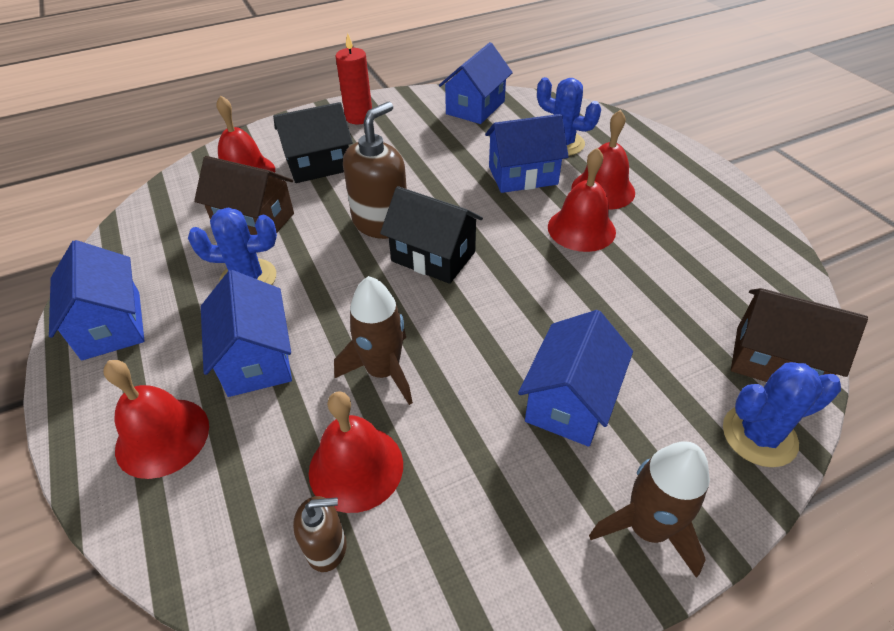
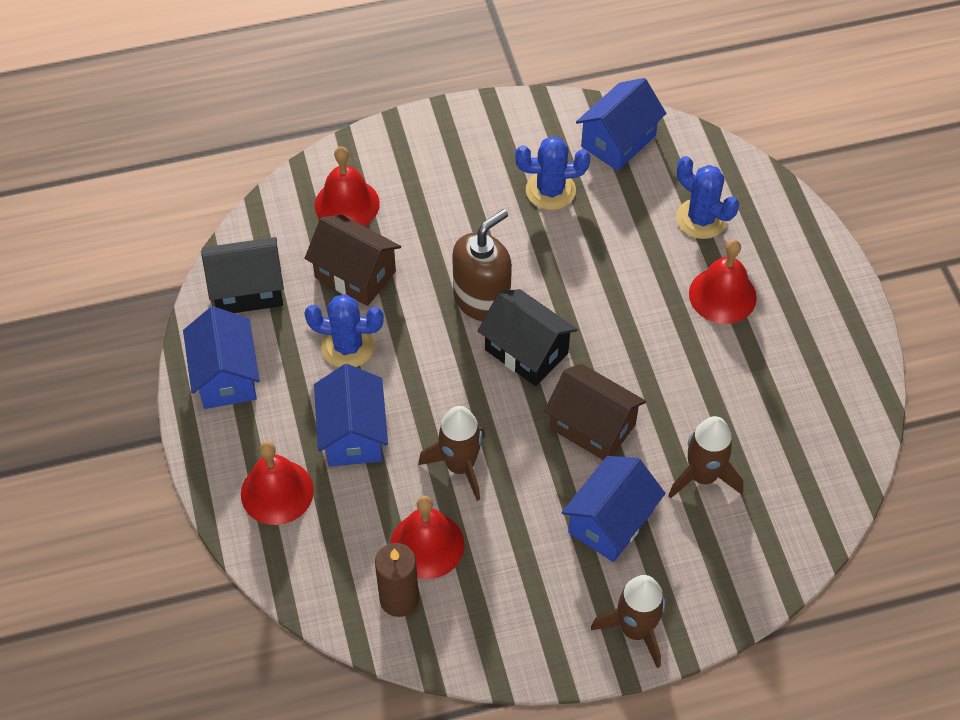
camera: 10 degrees right, 10 degrees up
black house [273,102,353,183] -> black house moved to [202,237,284,313]
brown soap dispenser [293,496,347,572] -> brown candle [375,543,419,617]
red candle [336,33,372,124] -> none
blue house [485,114,569,193] -> none
red bell [548,147,616,252] -> none
blue cactus [723,362,841,467] -> blue cactus moved to [515,136,590,210]
brown house [731,288,868,382] -> brown house moved to [544,364,646,460]
none -> brown rocket [668,416,743,499]

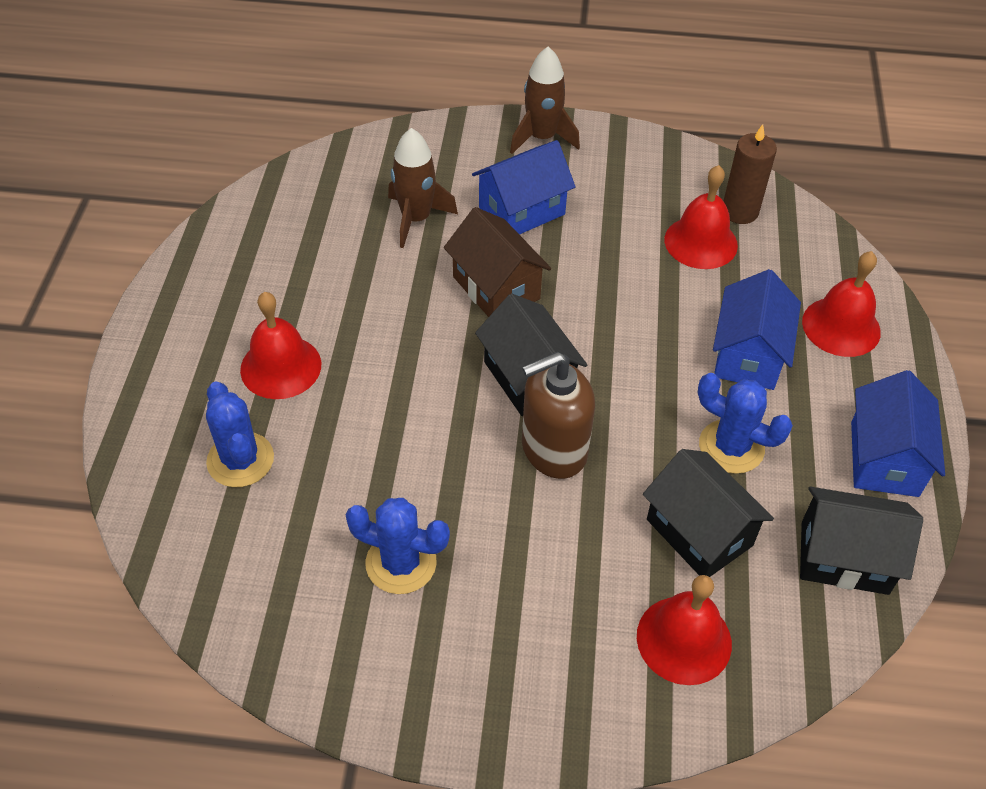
camera: 160 degrees left, 5 degrees down
brown house [305,215,401,306] -> black house [643,449,774,577]
brown rocket [418,406,485,501] -> none
blue house [576,78,666,171] -> none

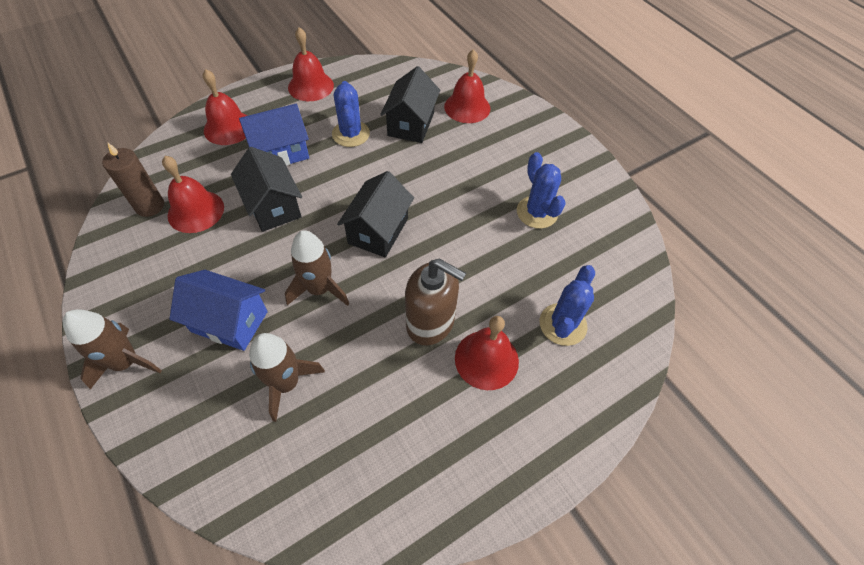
camera: 130 degrees left, 5 degrees up
brown house [444,207,551,317] -> brown rocket [285,230,349,306]
brown soap dispenser [522,352,595,479] -> brown soap dispenser moved to [405,259,466,346]
black house [800,487,923,595] -> black house moved to [231,147,302,232]
blue house [851,370,945,497] -> red bell [288,27,334,101]

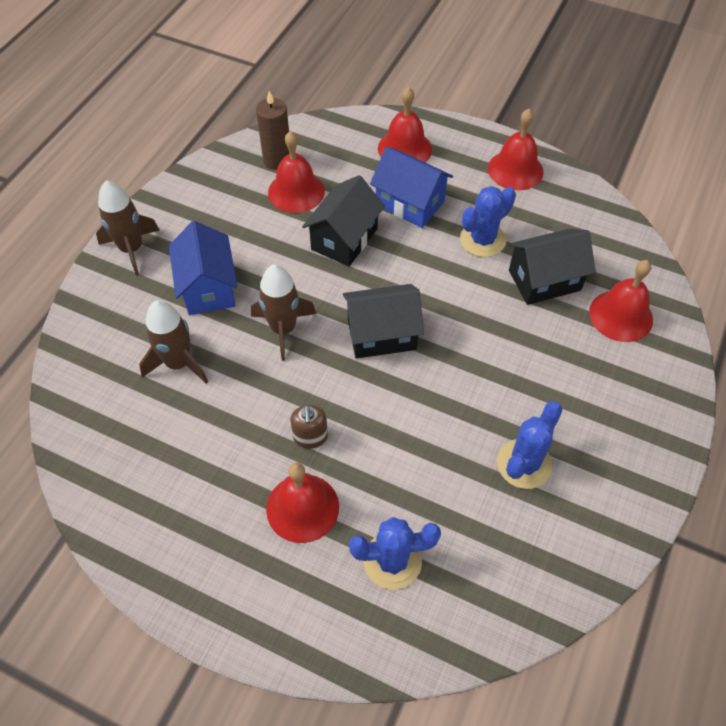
camera: 60 degrees right, 0 degrees up
brown soap dispenser [405,259,466,346] -> brown soap dispenser [290,404,328,449], size x0.54

